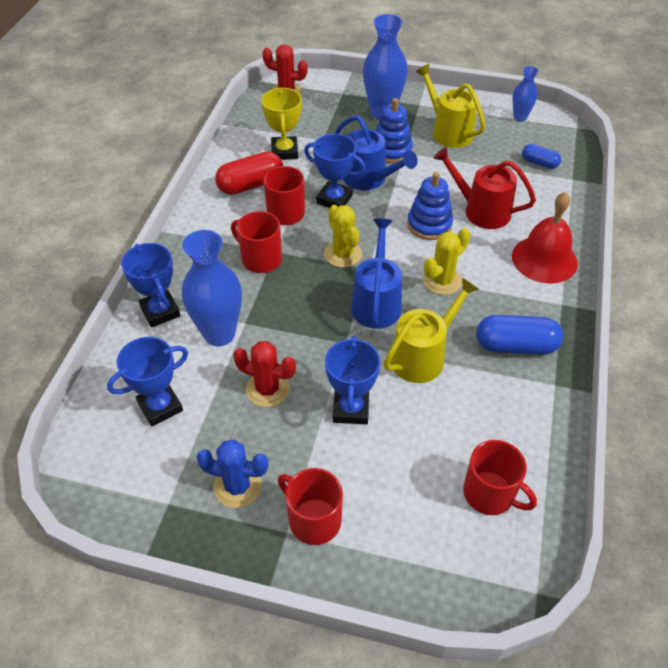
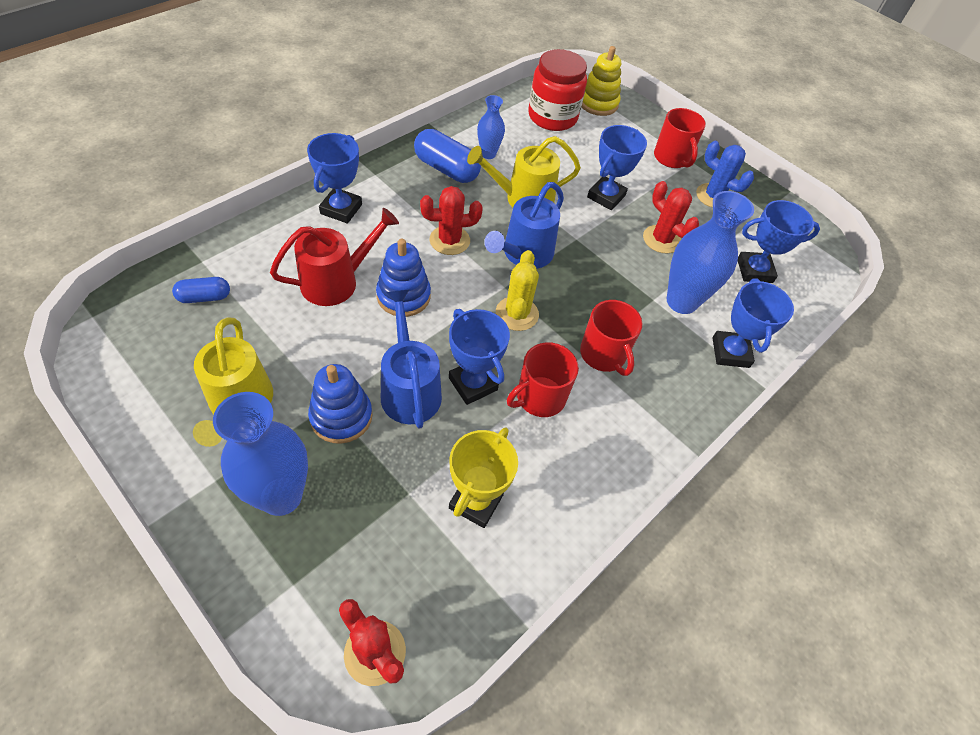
camera: 155 degrees left, 5 degrees up
red capsule [215,151,283,195] -> none
yellow cactus [423,228,470,295] -> red cactus [420,186,483,255]
red watering can [433,146,536,229] -> red watering can turned 90 degrees counterclockwise [270,208,399,306]
red mug [463,440,537,515] -> red jar [528,49,587,131]
red bell [512,192,578,284] -> blue trophy [307,133,362,224]
blue vase [513,66,539,122] -> blue vase moved to [477,95,505,159]
blue capsule [522,144,561,169] -> blue capsule turned 75 degrees counterclockwise [172,277,230,303]
none -> yellow stacking toy [582,46,621,116]

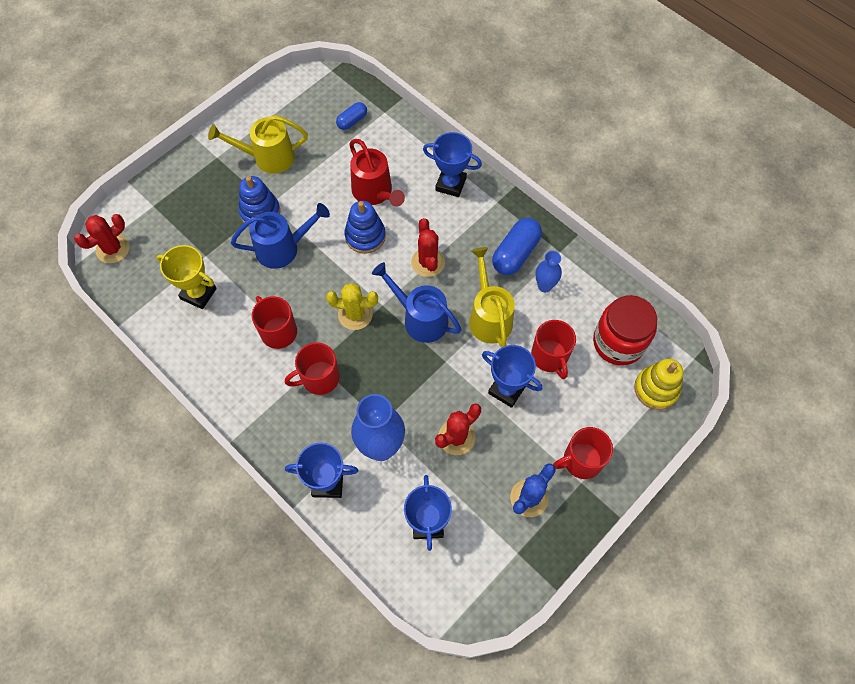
camera: 95 degrees right, 10 degrees up
blue capsule [172,277,230,303] -> blue capsule turned 60 degrees clockwise [336,102,367,130]
blue vase [213,392,308,516] -> none
blue trophy [449,309,510,405] -> none
none -> red mug [531,320,576,379]

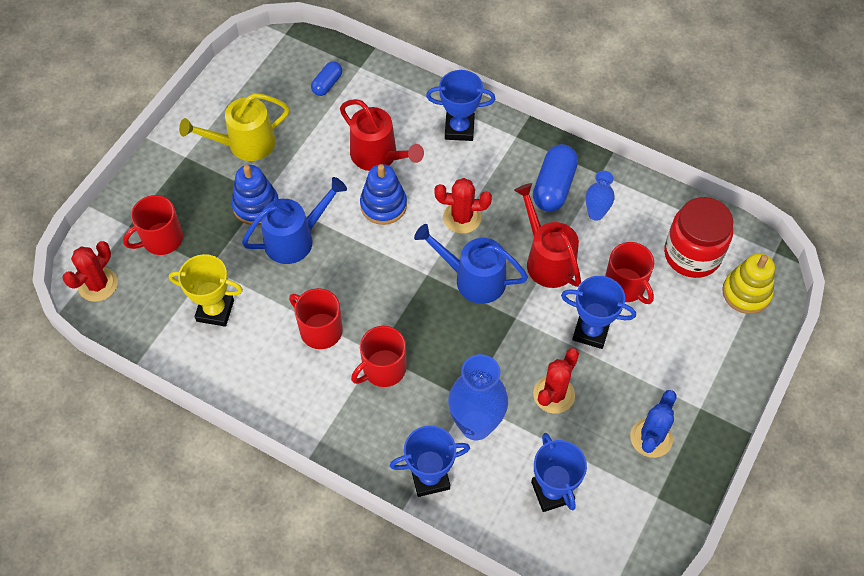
camera: 15 degrees left, 5 degrees down
yellow cactus [326,283,378,330] -> none
red cactus [411,218,445,277] -> red cactus turned 60 degrees counterclockwise [434,178,492,234]
yellow watering can [469,247,515,348] -> red watering can [514,183,581,288]
red mug [553,427,613,479] -> red mug moved to [123,195,183,255]

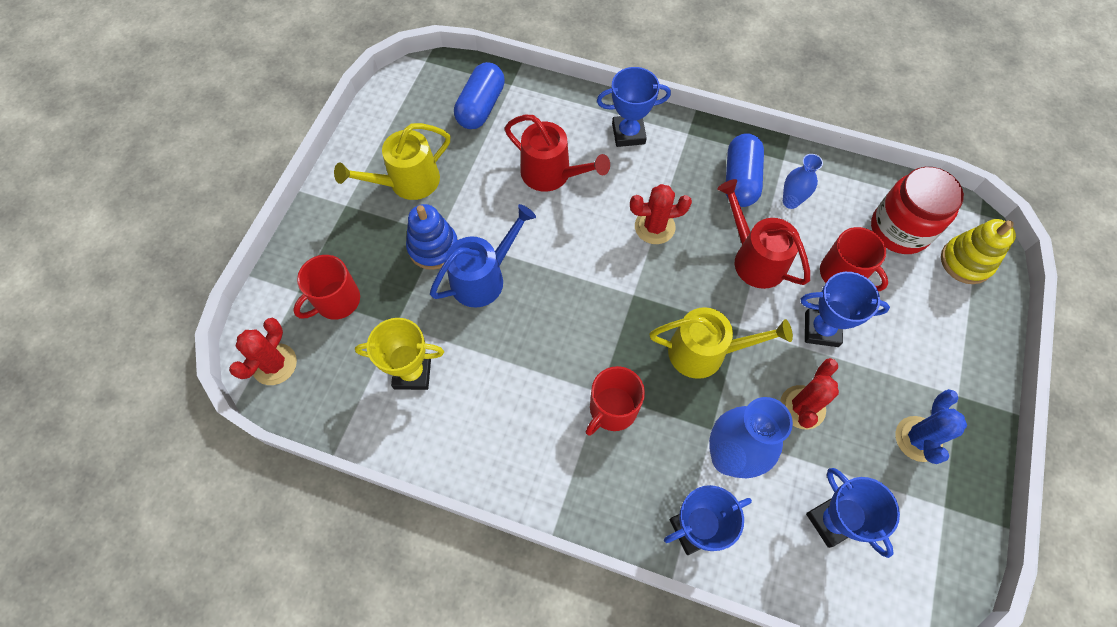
camera: 10 degrees left, 5 degrees up
red mug [289,288,343,349] -> none
blue capsule [311,61,342,96] -> blue capsule [454,62,505,129], size x1.72
blue stacking toy [360,164,407,225] -> none
blue watering can [414,224,528,304] -> none
none -> yellow watering can [650,307,793,379]

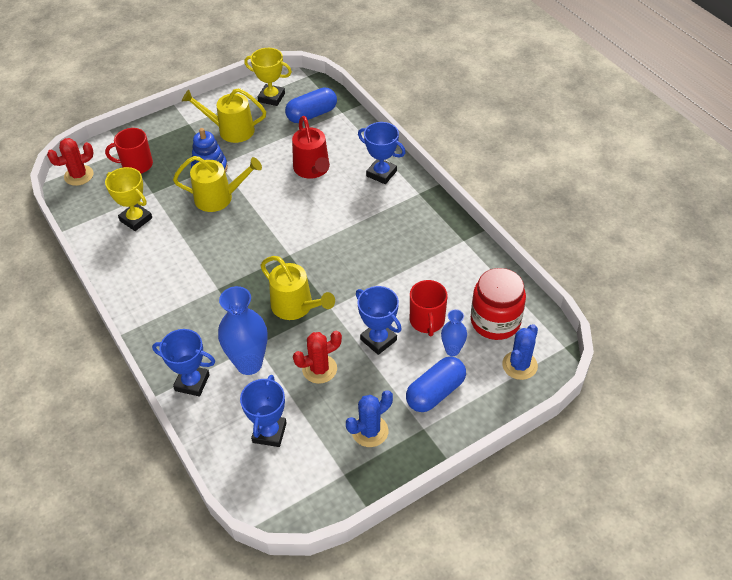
camera: 40 degrees right, 15 degrees down
blue watering can [430,204,536,308] -> yellow watering can [173,156,262,212]
red mug [586,366,645,436] -> none
red cactus [630,184,692,244] -> none
red watering can [717,179,810,289] -> none
blue capsule [726,133,764,207] -> blue capsule moved to [406,357,466,412]
blue vase [783,154,823,209] -> blue vase moved to [441,309,467,356]
yellow stacking toy [941,219,1016,284] -> blue cactus [502,324,538,380]
none -> yellow trophy [244,48,292,106]

